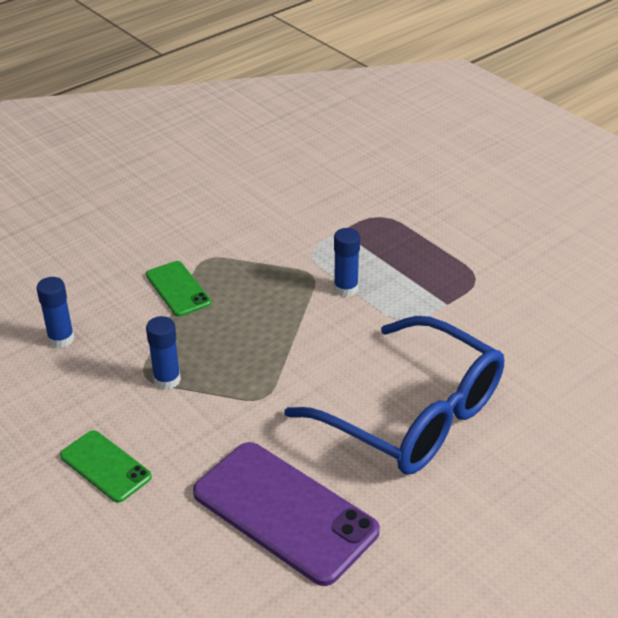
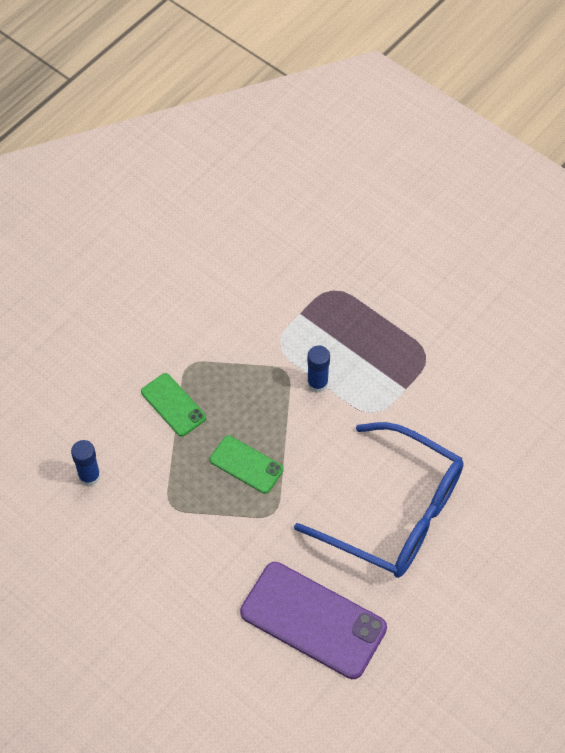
camera: 10 degrees left, 20 degrees up
green phone [60,430,152,503] -> green phone moved to [210,435,284,494]
blue glue stick [146,316,181,390] -> none

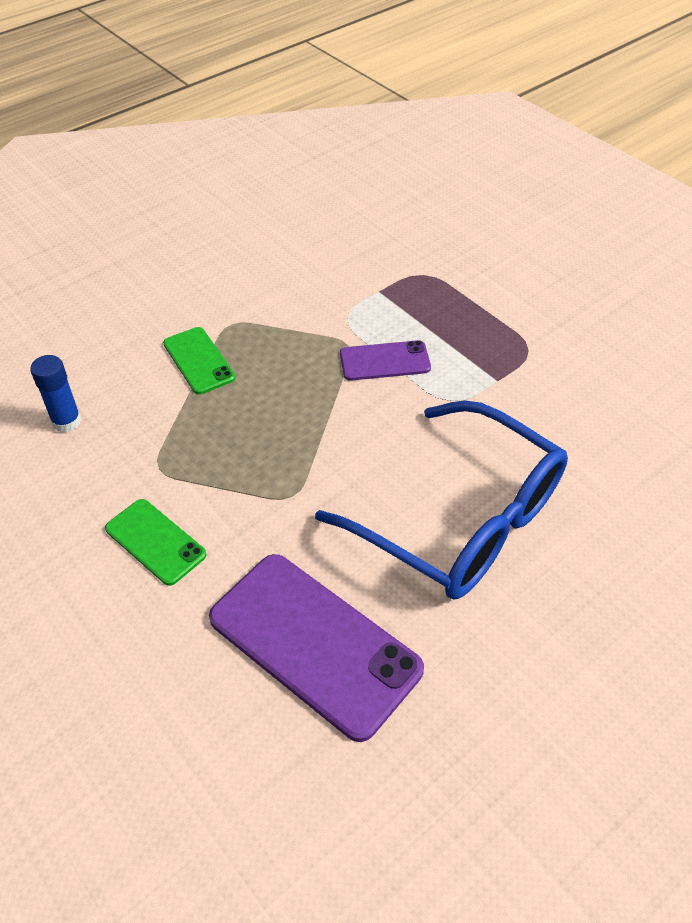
camera: 10 degrees right, 10 degrees down
green phone [210,435,284,494] -> green phone moved to [105,499,206,586]
blue glue stick [307,345,330,393] -> purple phone [340,340,431,381]

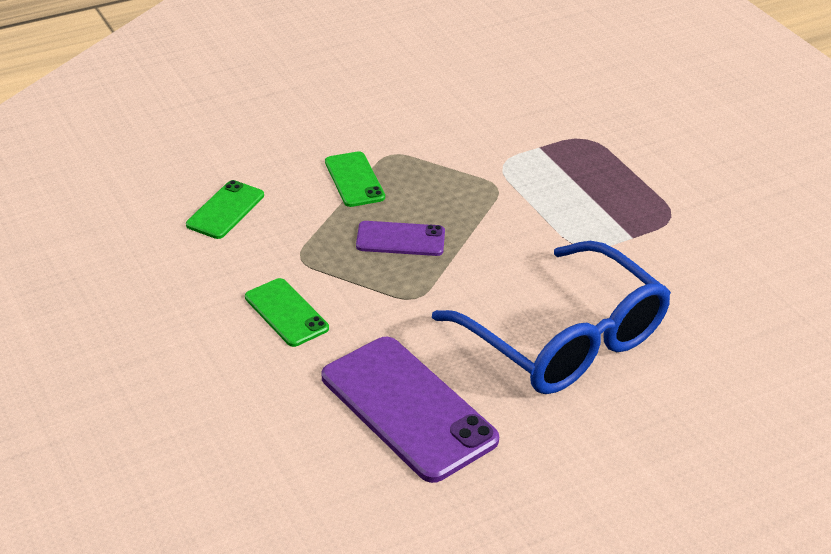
camera: 10 degrees right, 10 degrees down
blue glue stick [30,355,82,432] -> green phone [186,180,264,239]
purple phone [340,340,431,381] -> purple phone moved to [356,221,445,256]

